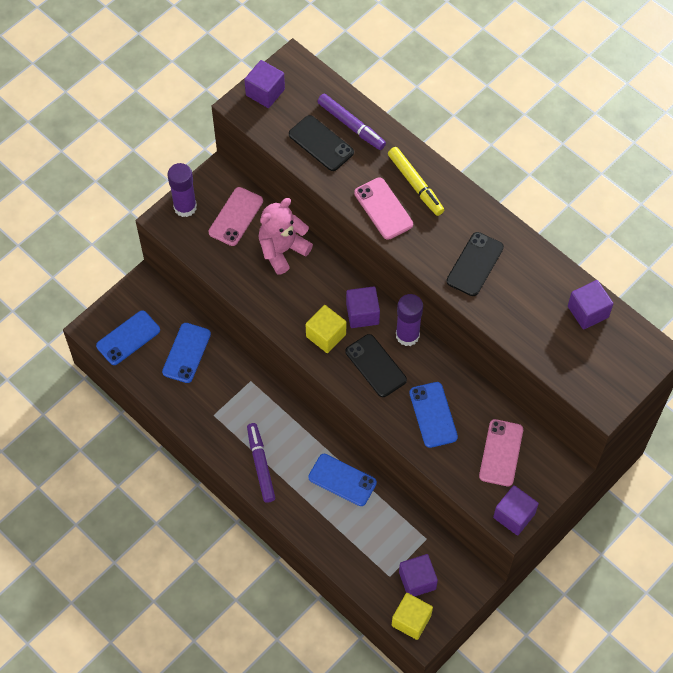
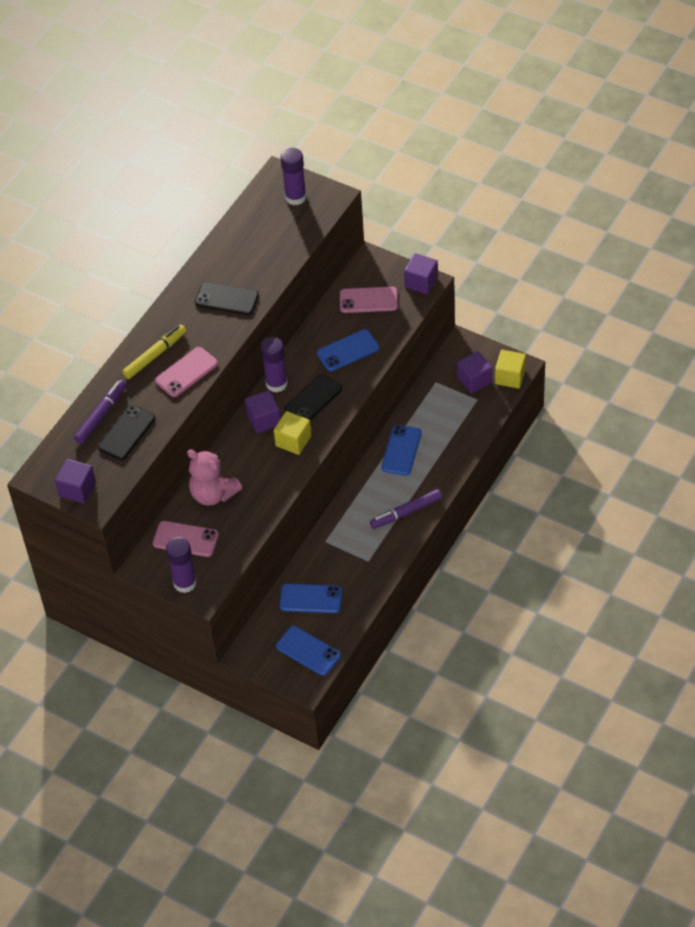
camera: 100 degrees left, 10 degrees down
purple cube [568,280,613,330] -> none
none -> purple glue stick [280,148,306,205]

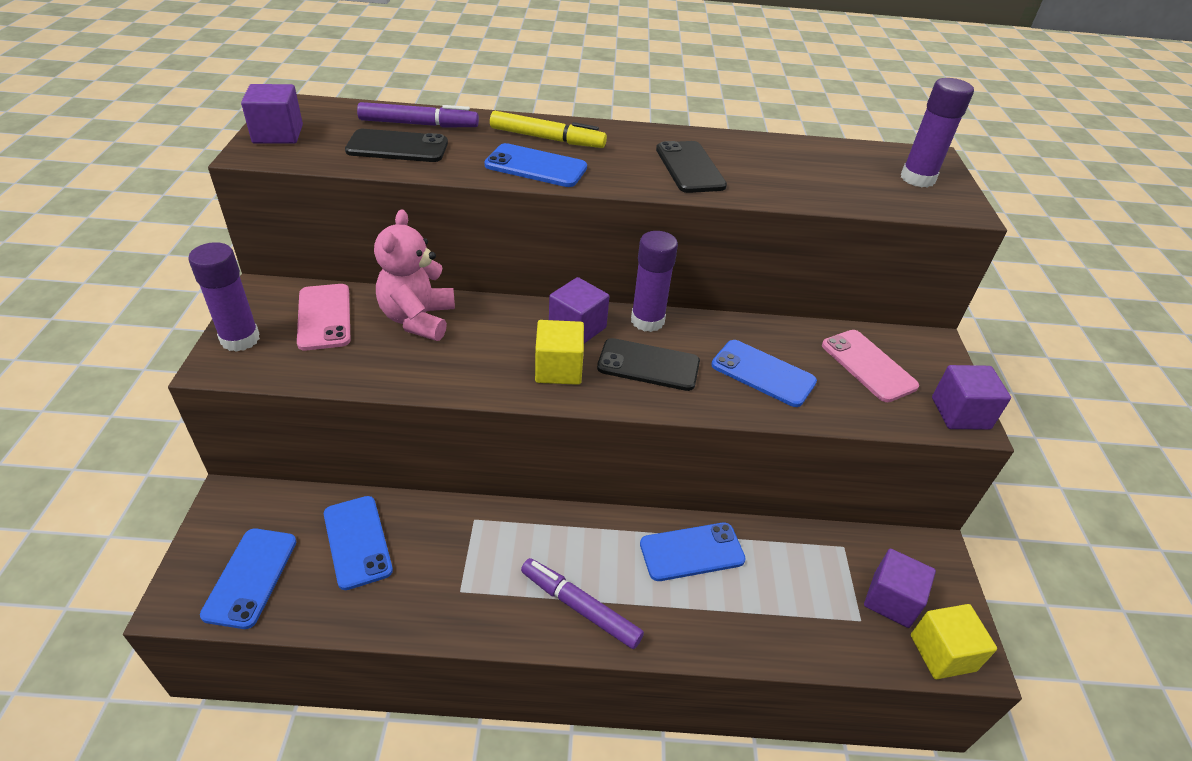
camera: 55 degrees right, 10 degrees down
pink phone [155,347,218,397] -> blue phone [484,143,587,187]

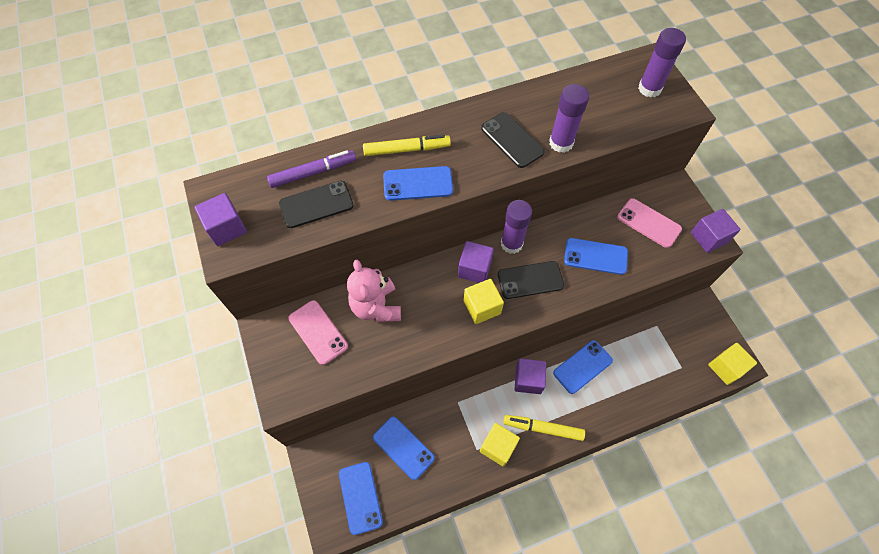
camera: 20 degrees left, 20 degrees up
purple glue stick [188,242,260,352] -> purple glue stick moved to [549,84,589,153]
purple marker [521,558,644,649] -> yellow marker [503,415,585,441]
purple cube [864,549,936,628] -> purple cube moved to [515,358,546,394]
none -> yellow cube [480,423,520,467]

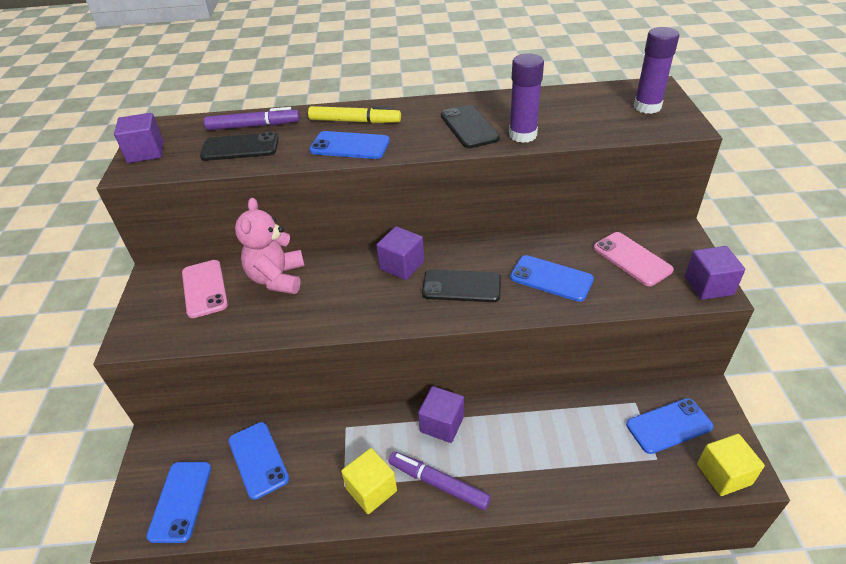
camera: 20 degrees right, 20 degrees down
yellow cube [464,279,504,324] -> none
purple glue stick [501,200,532,254] -> none
yellow marker [503,415,585,441] -> purple marker [388,452,491,510]
blue phone [553,340,613,394] -> blue phone moved to [626,398,713,454]

